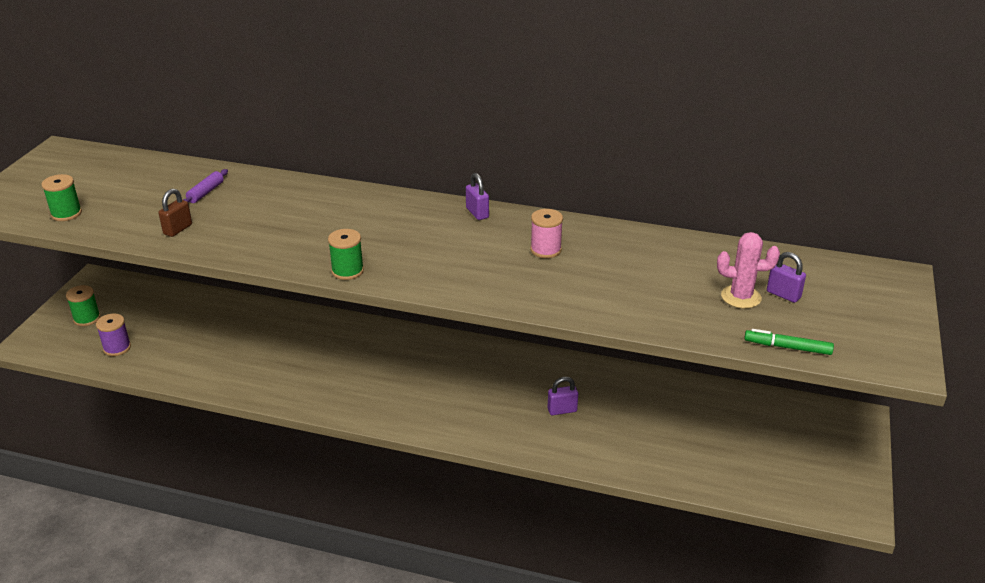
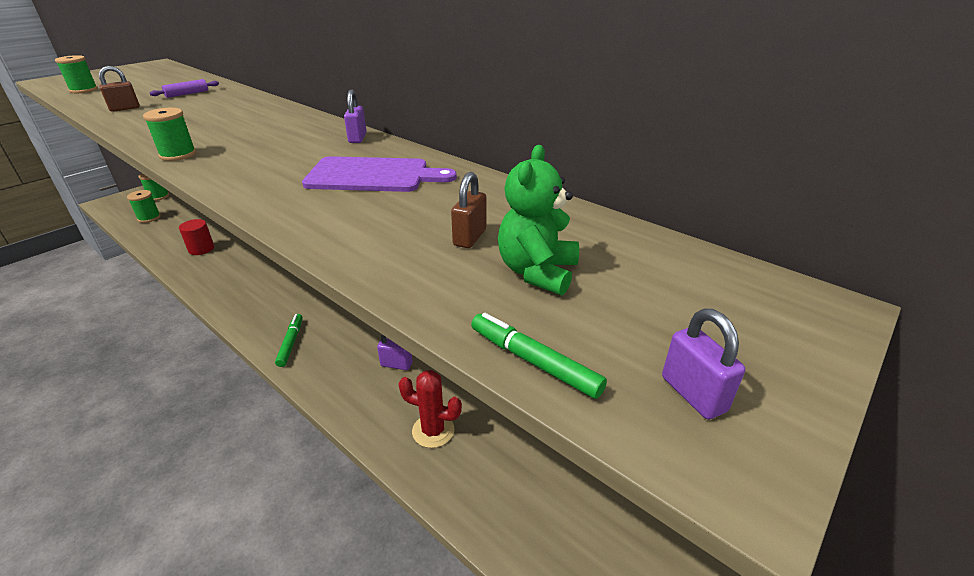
camera: 25 degrees right, 0 degrees up
purple spool [96,314,131,356] -> green spool [127,190,161,223]
pink spool [530,209,563,258] -> purple cutting board [302,156,457,192]
pink cactus [717,232,780,308] -> green teddy bear [498,145,579,295]
purple padlock [767,252,806,303] -> purple padlock moved to [662,308,745,419]
none -> red cylinder [179,219,214,255]
none -> green marker [275,314,303,367]
none -> red cactus [398,370,462,448]
none -> brown padlock [451,172,486,248]

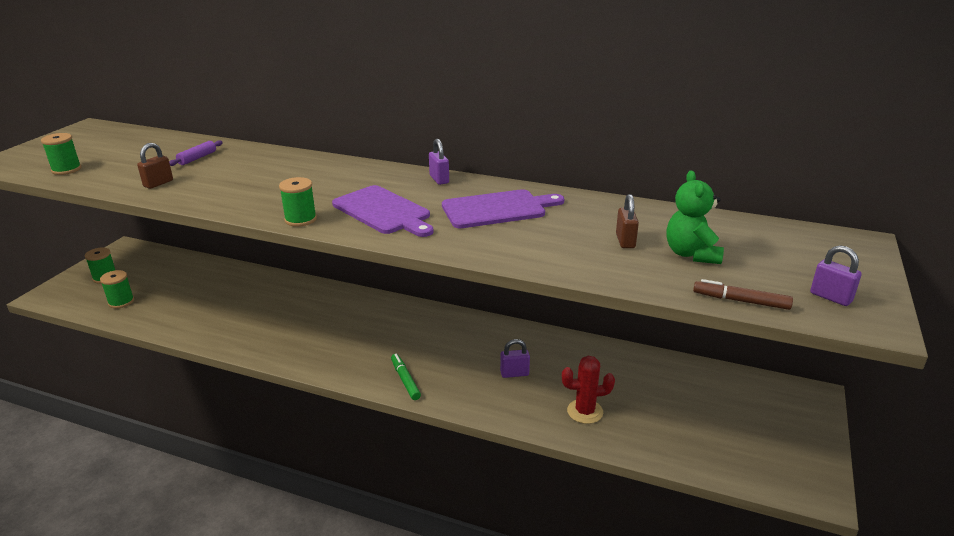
camera: 20 degrees left, 5 degrees down
red cylinder [179,219,214,255] -> none
green marker [471,313,607,399] -> brown marker [693,279,793,310]
none -> purple cutting board [332,185,434,237]

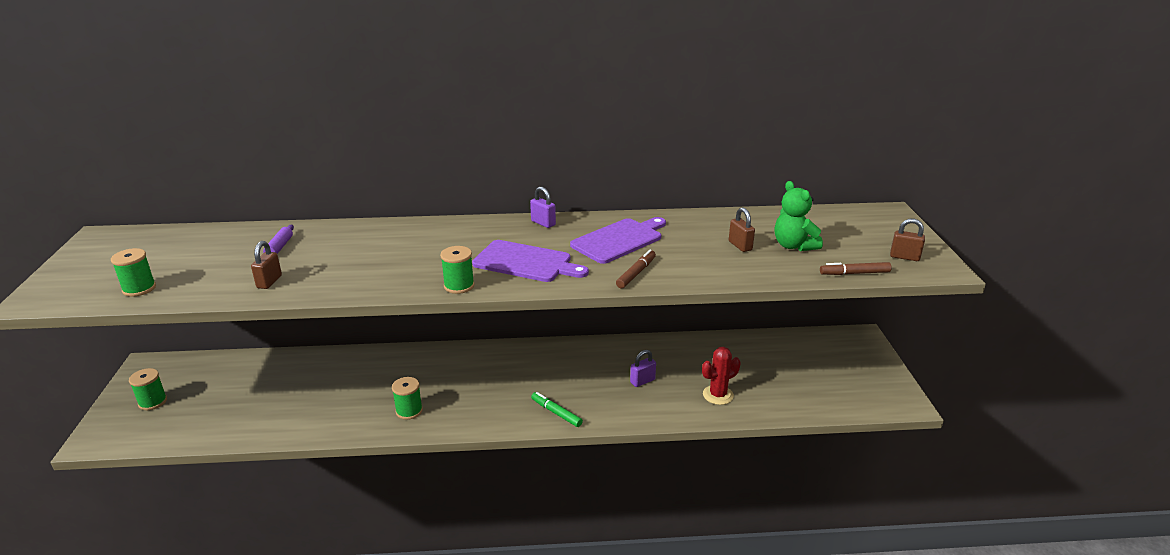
camera: 25 degrees left, 0 degrees up
green spool [100,270,134,308] -> green spool moved to [392,377,423,420]
purple padlock [810,245,861,306] -> brown padlock [890,219,925,261]
none -> brown marker [616,250,656,289]

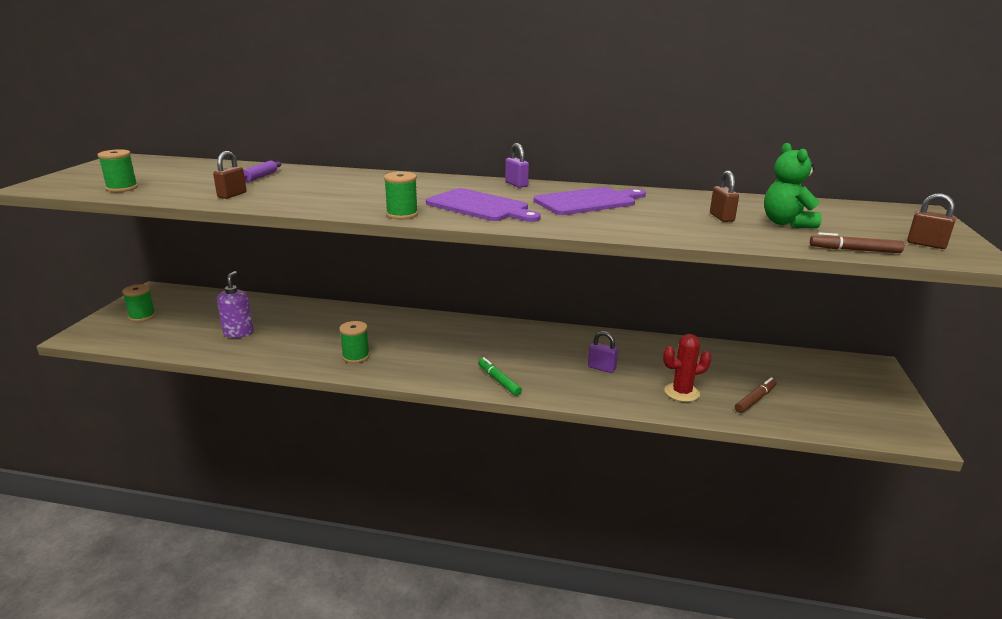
camera: 15 degrees right, 5 degrees down
brown marker [616,250,656,289] -> brown marker moved to [735,377,777,413]
purple padlock [630,350,656,387] -> purple padlock turned 45 degrees clockwise [588,331,618,373]
none -> purple soap dispenser [217,271,254,338]

